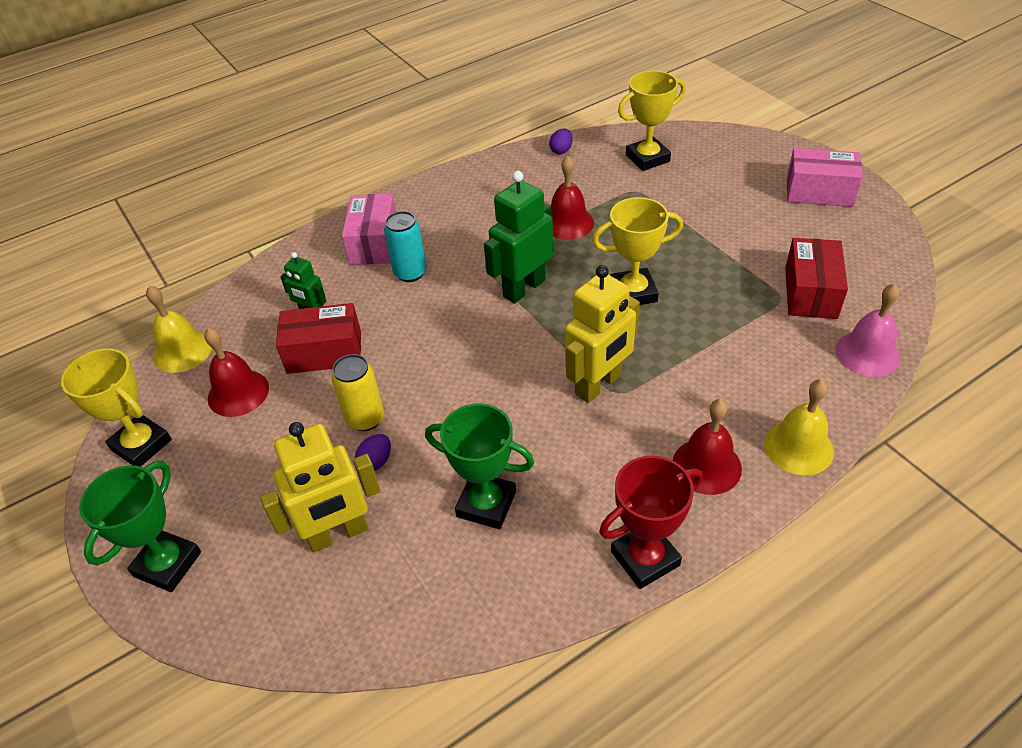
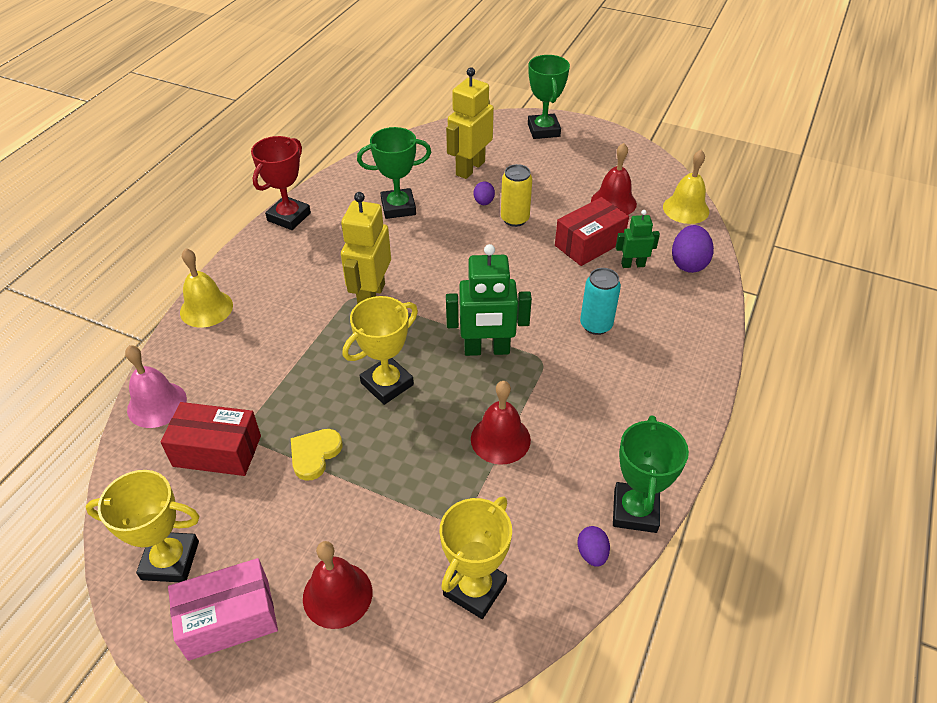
camera: 145 degrees right, 0 degrees up
yellow trophy [61,349,172,467] -> yellow trophy moved to [86,470,200,582]
pink box [342,194,396,265] -> none
green robot [484,171,553,304] -> green robot turned 75 degrees clockwise [446,244,532,356]
red bell [673,399,742,495] -> red bell moved to [303,541,372,629]
red box [785,238,848,319] -> red box turned 60 degrees counterclockwise [160,402,261,476]
none -> yellow heart [291,429,342,481]
none -> green trophy [613,415,689,533]
none -> purple egg [672,225,714,273]

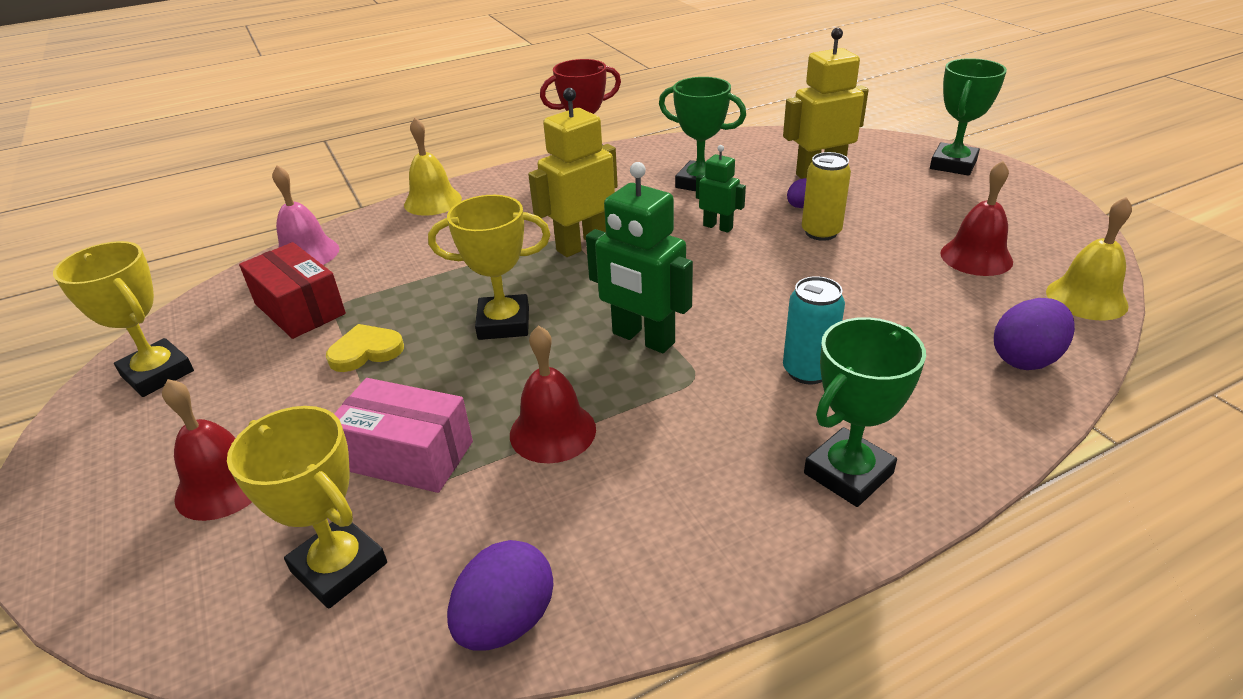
camera: 40 degrees right, 10 degrees down
pink box [168,558,278,661] -> pink box moved to [334,378,473,493]
yellow trophy [440,497,512,619] -> yellow trophy turned 60 degrees clockwise [227,406,387,609]
red box [555,197,629,266] -> none
purple egg [577,526,610,567] -> purple egg [447,540,553,651], size x1.71
green trophy [613,415,689,533] -> green trophy moved to [804,317,926,507]
green robot [616,210,660,268] -> green robot moved to [696,145,746,233]

